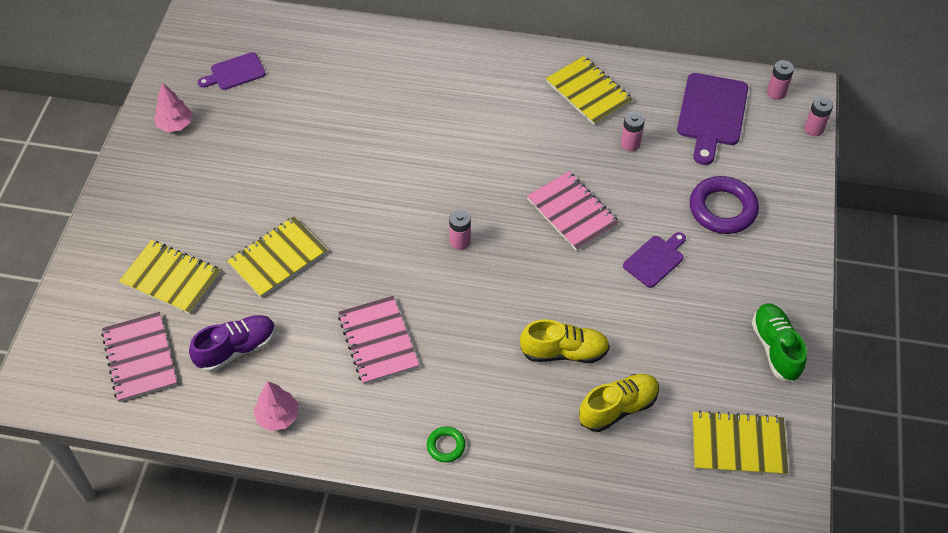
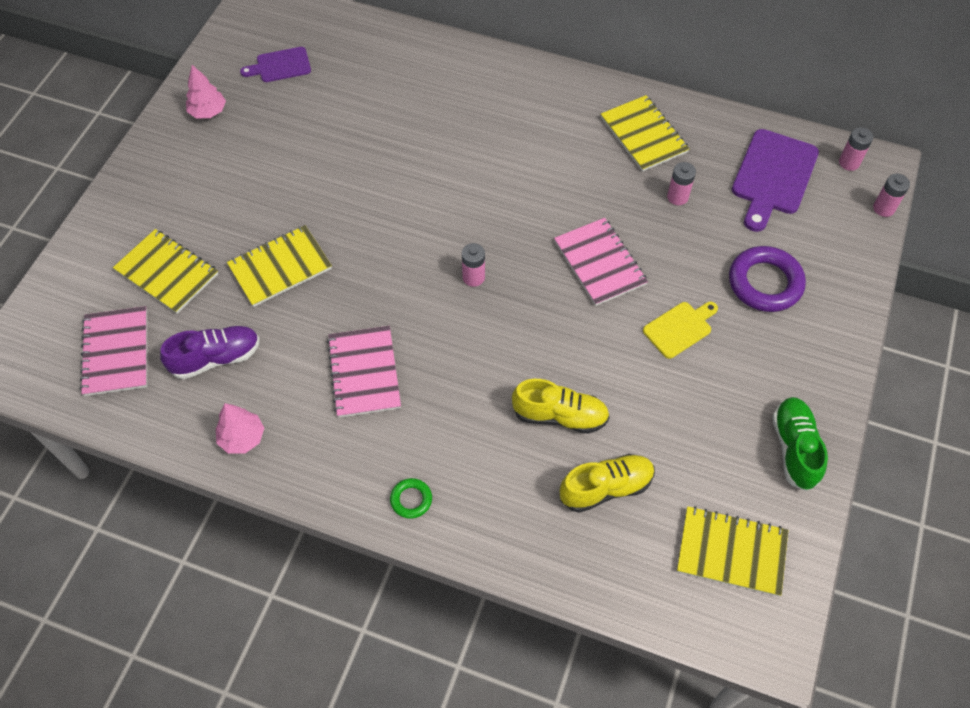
camera: 10 degrees right, 5 degrees up
purple cutting board [623,232,686,288] -> yellow cutting board [643,302,718,359]

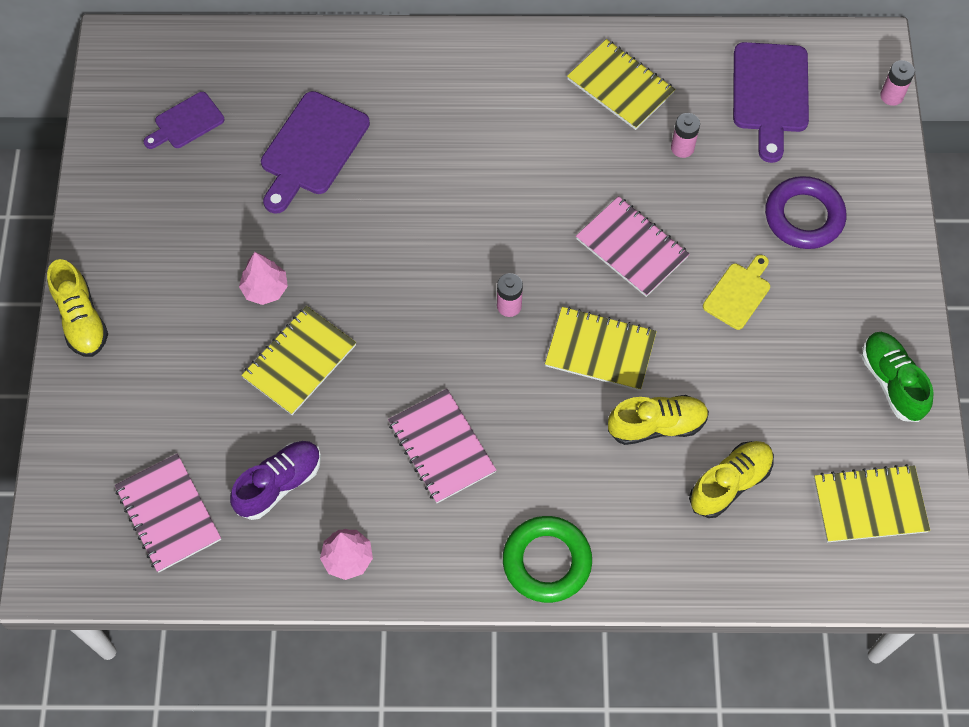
camera: 20 degrees left, 5 degrees up
yellow notebook [113,229,218,314] -> yellow notebook moved to [545,307,657,391]
pink tree [186,65,226,118] -> pink tree moved to [239,252,288,305]
green ring [390,478,432,519] -> green ring [503,516,592,603], size x2.02
pink battery [839,127,873,171] -> none
none -> yellow shoe [47,259,108,357]
none -> purple cutting board [261,91,370,214]

